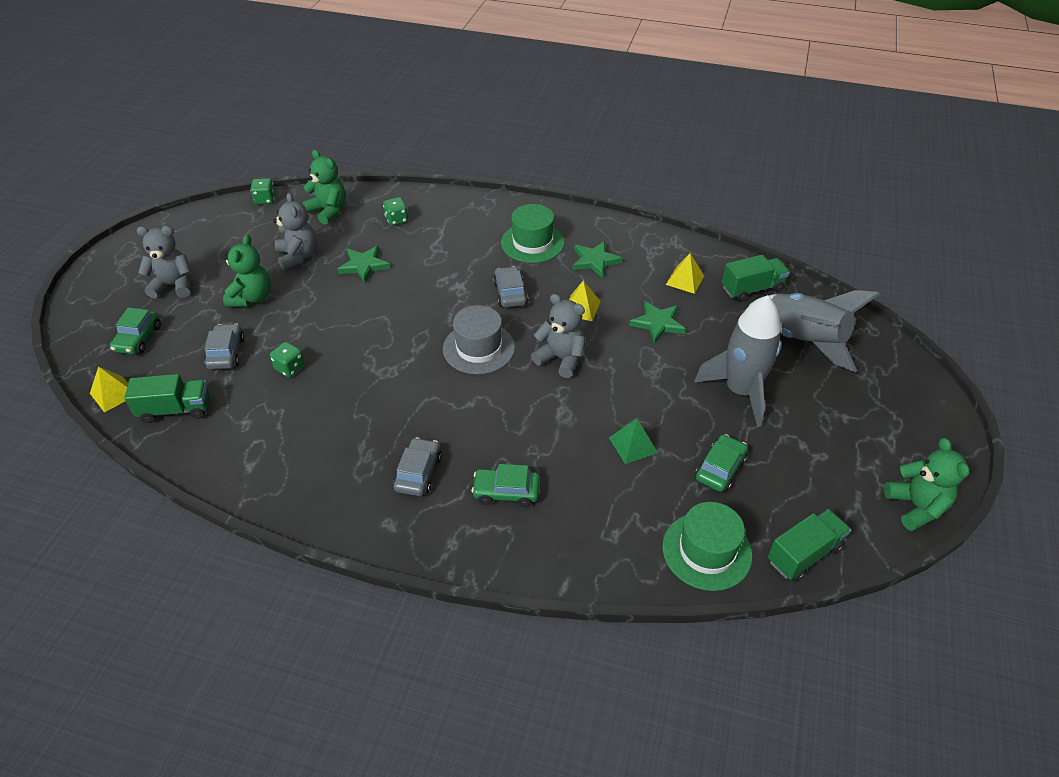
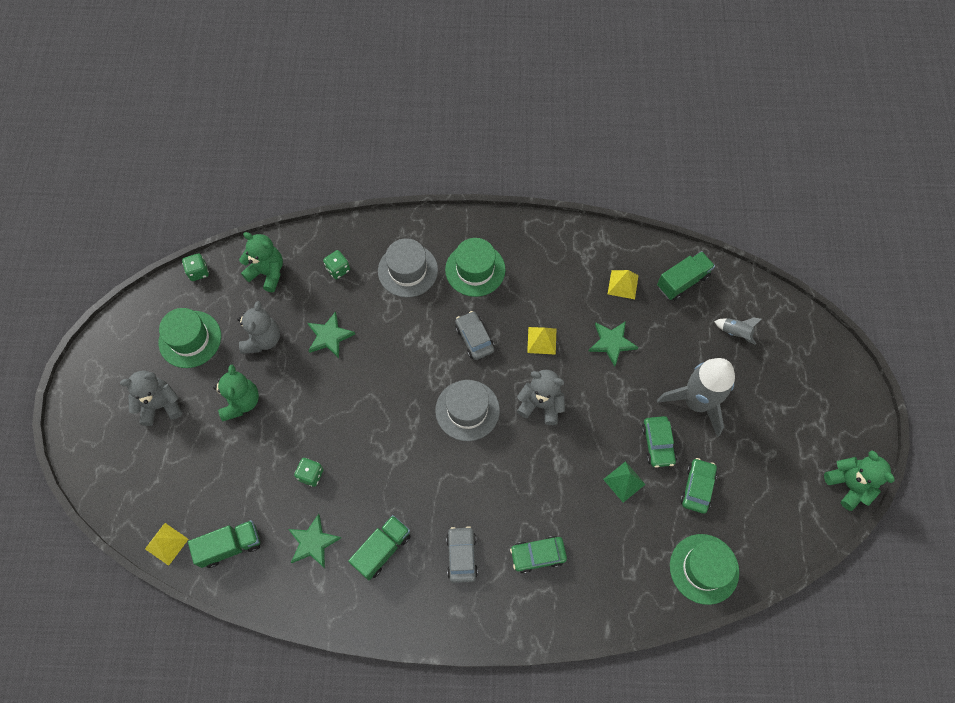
camera: 15 degrees left, 20 degrees up
green car [110,308,161,354] -> green car moved to [642,416,677,468]
grey car [204,324,244,369] -> none
grey teddy bear [273,193,317,270] -> grey teddy bear turned 45 degrees clockwise [238,301,280,354]
green star [572,241,623,278] -> green star moved to [288,514,341,568]
grey rocket [749,290,880,372] -> grey rocket [714,317,762,345], size x0.42
green truck [768,509,851,581] -> green truck moved to [348,515,411,580]
none -> green hat [159,308,221,368]
none -> grey hat [378,238,438,297]

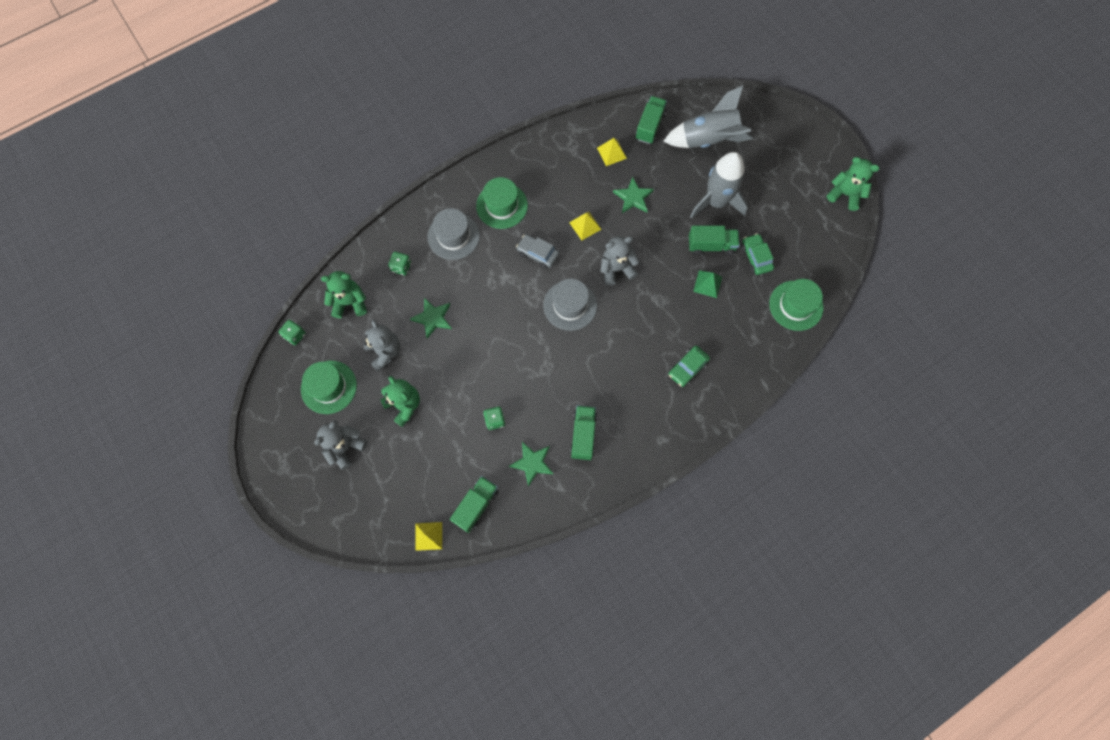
camera: 35 degrees left, 5 degrees up
grey car [446,526,478,583] -> none
green car [642,416,677,468] -> green truck [689,226,740,255]
grey rocket [714,317,762,345] -> grey rocket [664,86,753,148], size x2.39

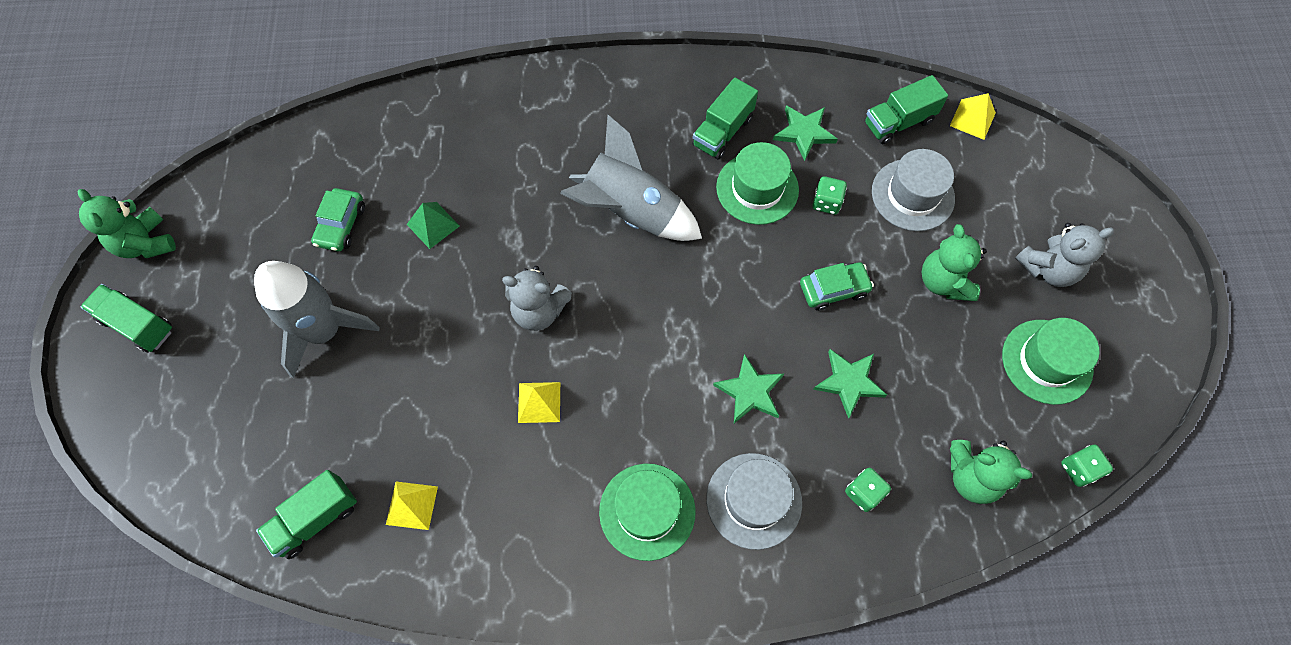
camera: 150 degrees left, 5 degrees down
grey teddy bear [363,319,400,372] -> none
grey car [516,234,560,269] -> none
grey hat [543,279,597,331] -> grey hat moved to [872,149,955,231]
green star [613,177,654,213] -> green star moved to [713,354,784,423]
grey rocket [664,86,753,148] -> grey rocket moved to [560,114,702,241]
green car [668,346,710,387] -> green car moved to [800,262,874,311]
green truck [689,226,740,255] -> green truck moved to [81,284,172,353]
green hat [769,279,824,331] -> green hat moved to [716,142,799,225]

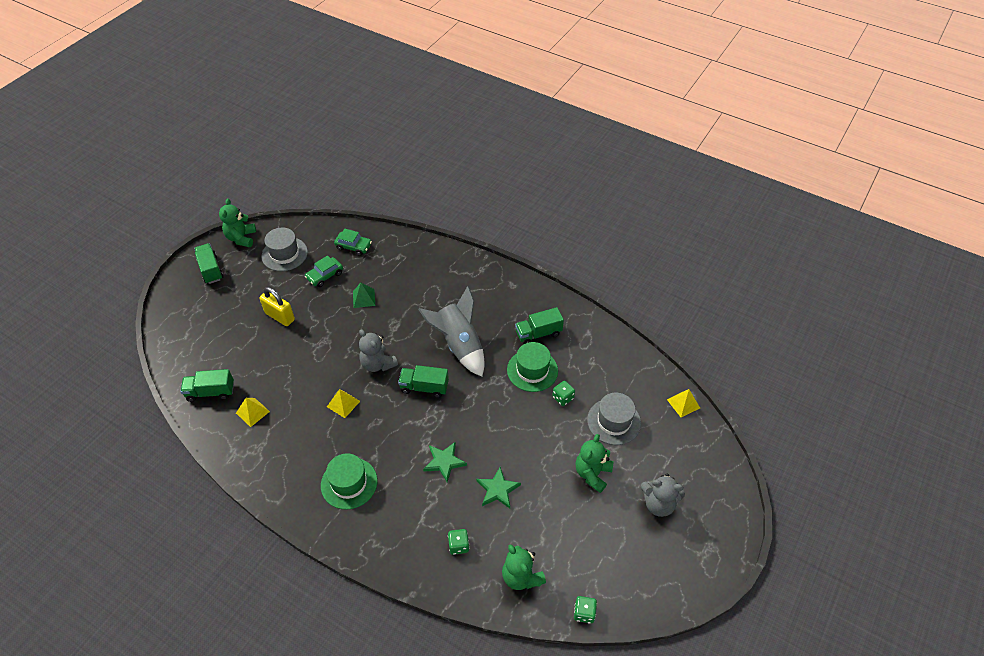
camera: 35 degrees right, 15 degrees down
grey rocket [254,261,380,378] -> yellow padlock [259,287,295,326]
grey hat [706,453,802,550] -> grey hat moved to [261,228,308,271]
green star [773,105,838,161] -> none
green car [800,262,874,311] -> green car moved to [334,229,372,256]
green truck [864,75,948,144] -> green truck moved to [398,365,449,398]
green hat [1002,318,1099,405] -> none

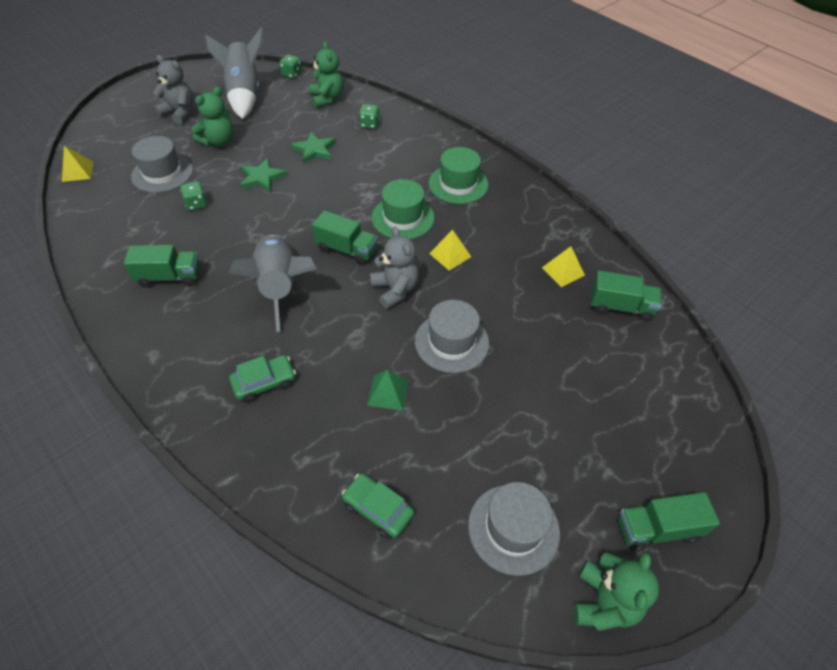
camera: 165 degrees left, 0 degrees up
green truck [194,243,223,284] -> green truck turned 90 degrees clockwise [618,492,720,551]
yellow padlock [259,287,295,326] -> none
green car [305,255,343,287] -> green car moved to [229,355,296,403]
green star [423,442,467,482] -> green star moved to [241,158,287,192]
green hat [507,342,558,392] -> green hat moved to [371,179,435,239]
none -> grey rocket [205,27,263,119]
none -> grey hat [415,300,489,373]

